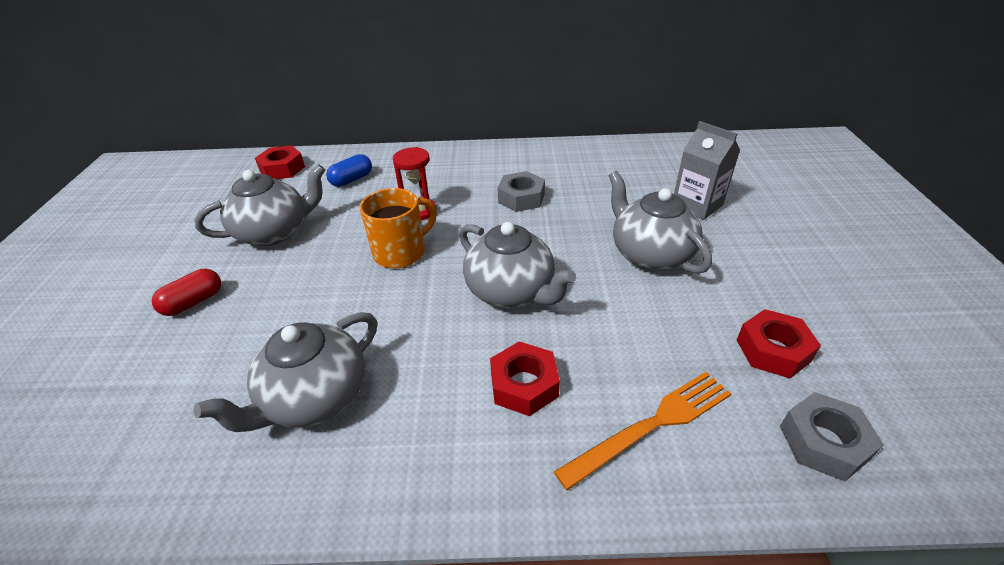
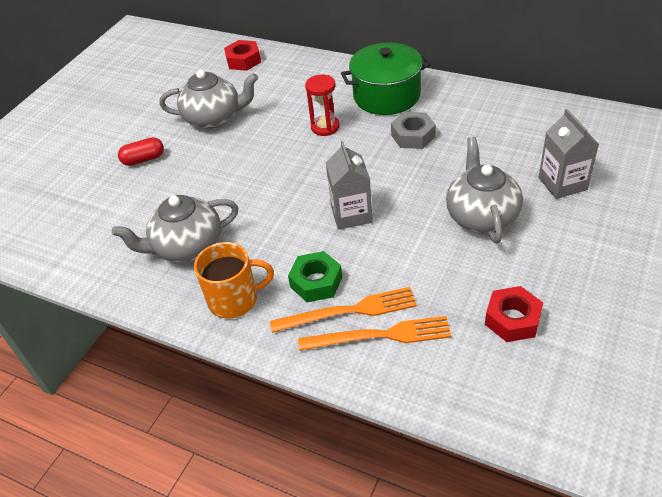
camera: 30 degrees right, 5 degrees up
blue capsule [326,154,372,187] -> none
orange mug [360,188,437,268] -> orange mug moved to [194,242,274,319]
grey teapot [459,222,576,308] -> grey carton [326,141,373,230]
red nut [490,341,560,416] -> green nut [288,251,342,302]
grey nut [780,392,884,481] -> none
none -> orange fork [270,287,417,333]
none -> green pot [341,42,431,115]

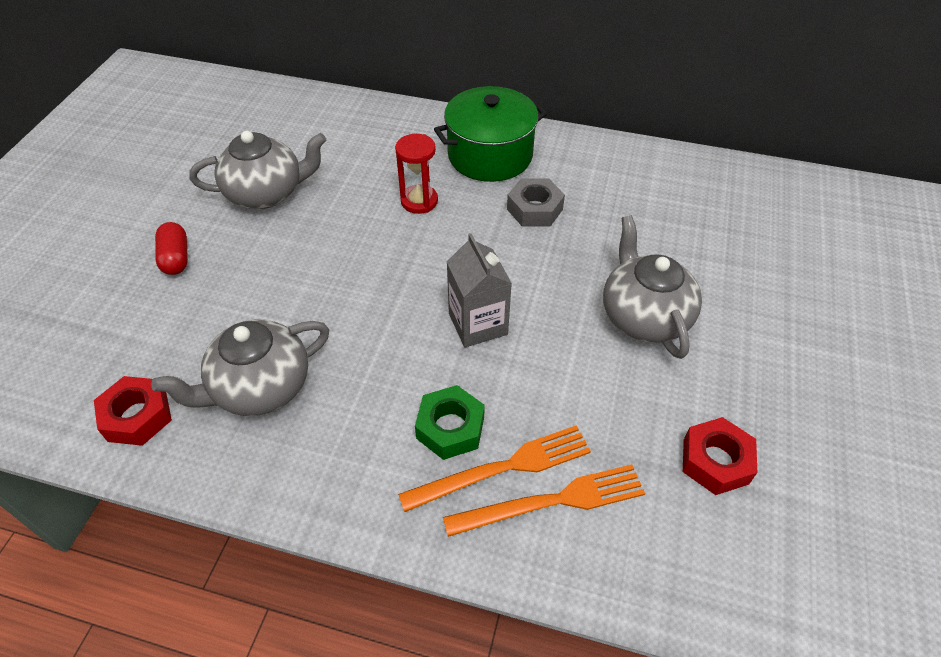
camera: 15 degrees left, 5 degrees up
red capsule [118,137,164,166] -> red capsule turned 75 degrees counterclockwise [155,222,188,275]
orange mug [194,242,274,319] -> none
red nut [224,40,261,71] -> red nut moved to [94,376,172,446]
grey carton [539,109,599,199] -> none

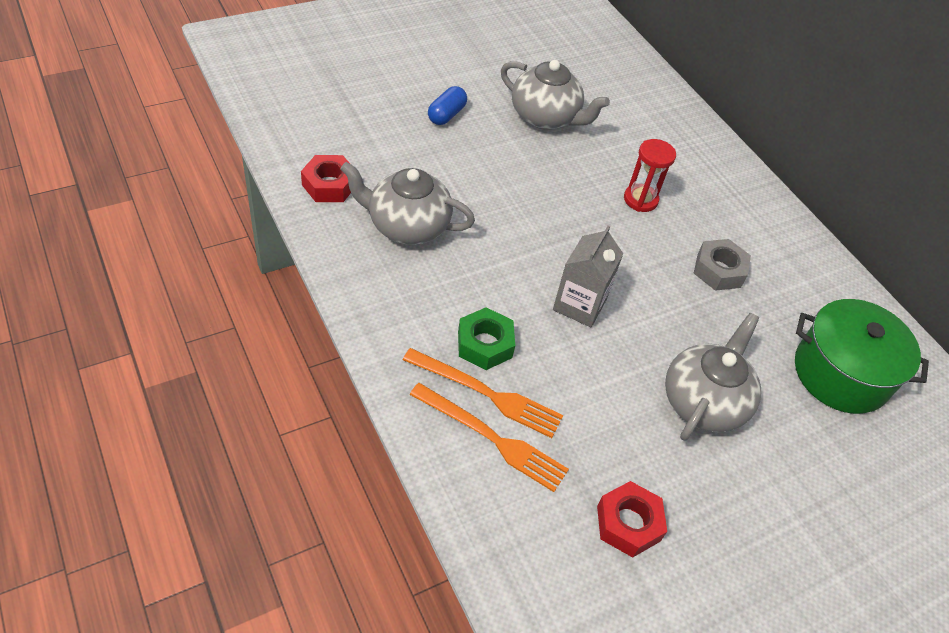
camera: 40 degrees right, 0 degrees up
red capsule [155,222,188,275] -> blue capsule [428,86,467,125]
green pot [434,86,547,182] -> green pot moved to [795,299,929,414]

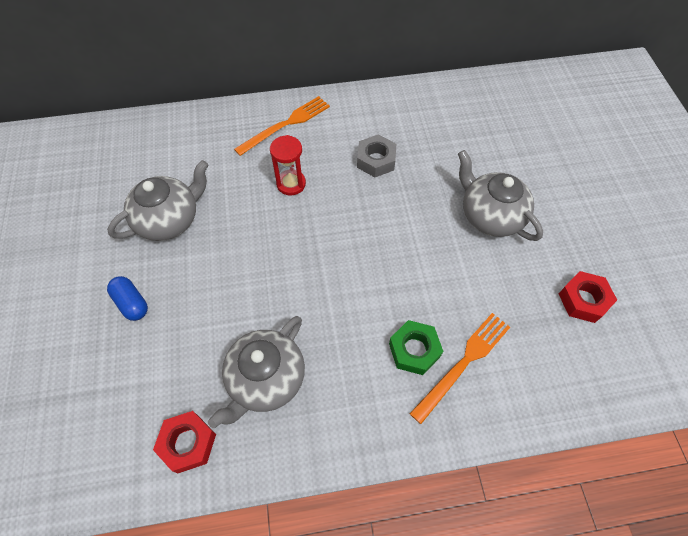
camera: 65 degrees left, 10 degrees up
orange fork [409,383,569,492] -> orange fork moved to [234,96,330,156]
grey carton [553,225,623,327] -> none
green pot [795,299,929,414] -> none

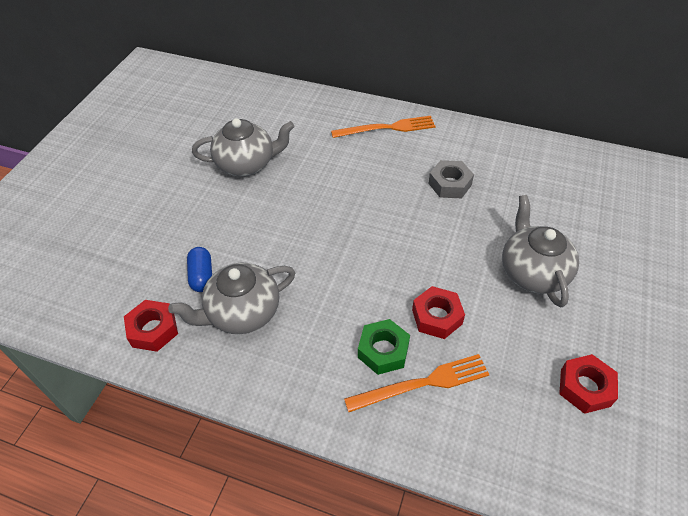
camera: 30 degrees right, 10 degrees down
blue capsule [107,276,148,321] -> blue capsule moved to [187,247,212,292]
red hourglass [270,135,306,196] -> none
none -> red nut [412,286,465,339]

